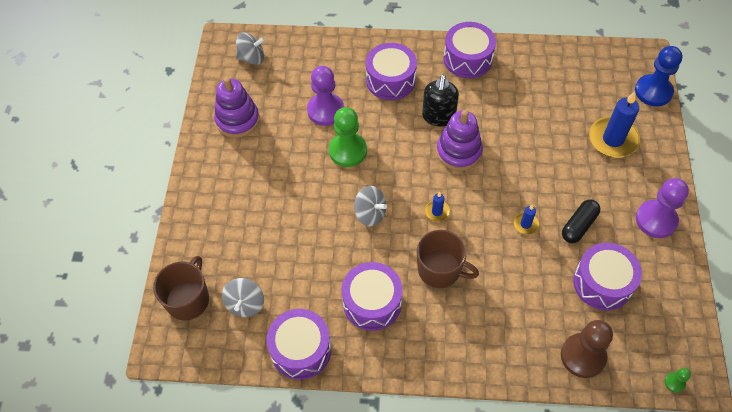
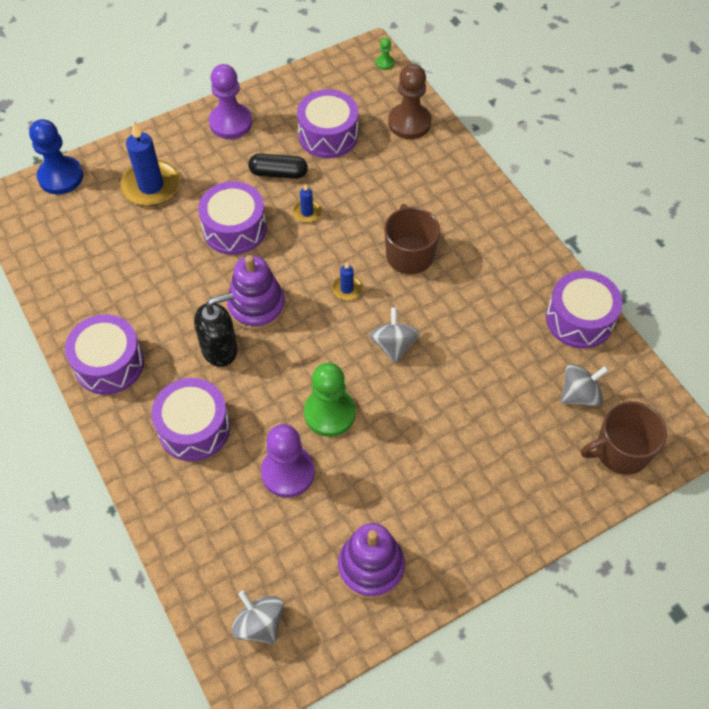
camera: 125 degrees left, 0 degrees up
purple drum [342,262,403,331] -> purple drum moved to [198,181,267,255]

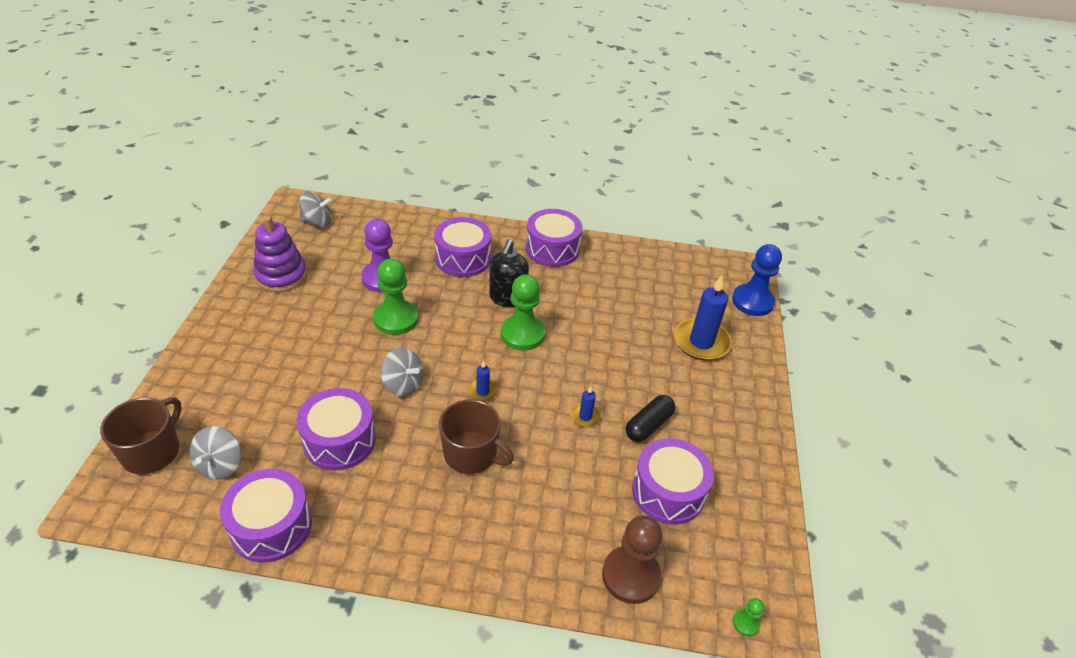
camera: 125 degrees right, 15 degrees down
purple drum [198,181,267,255] -> purple drum moved to [297,388,376,471]
purple pawn [209,64,252,139] -> none
purple stacking toy [227,255,286,331] -> green pawn [501,274,545,351]

